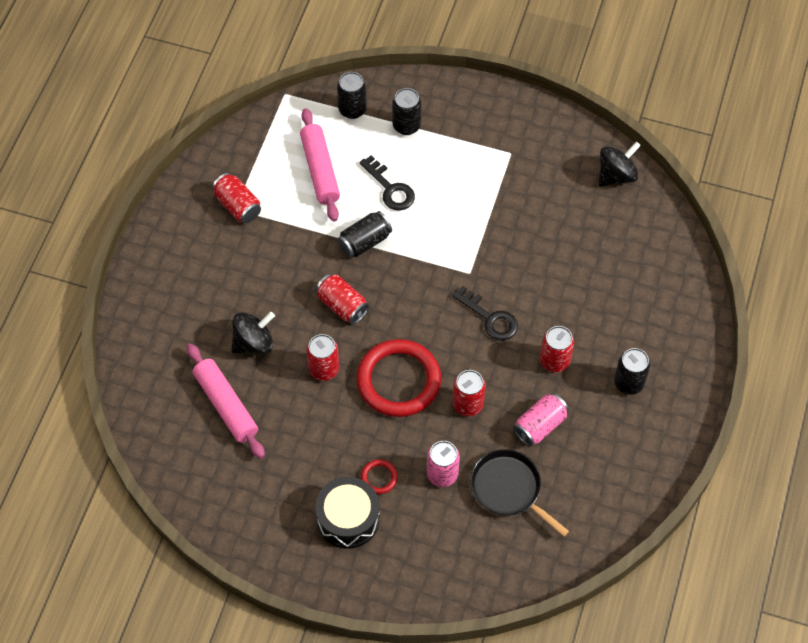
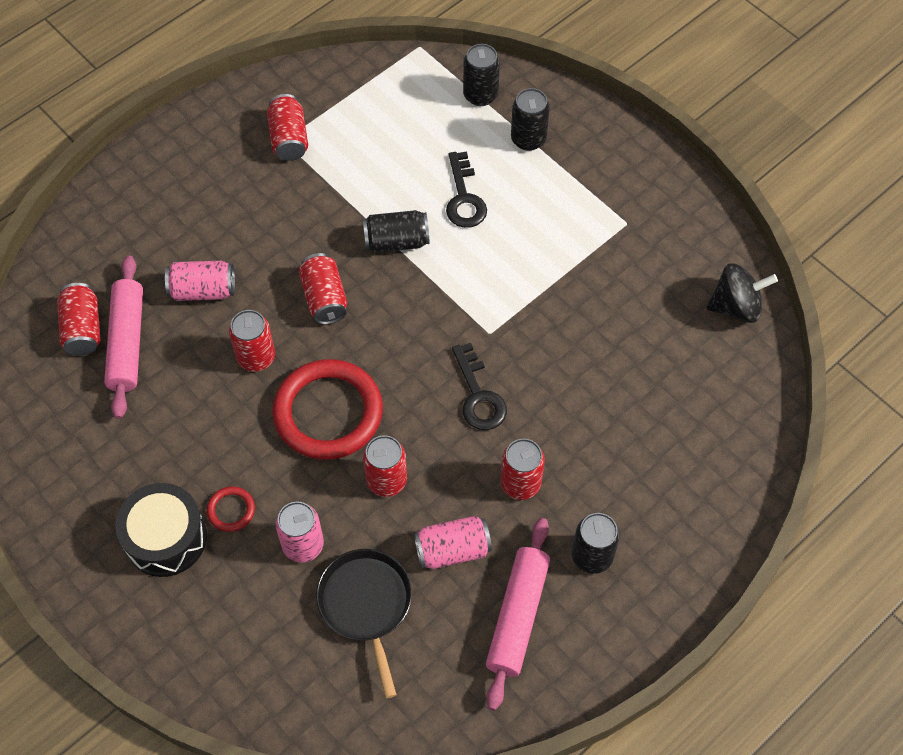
camera: 30 degrees right, 0 degrees up
black spinning top [231,312,275,354] -> pink can [165,261,235,301]
pink rolling pin [300,108,340,222] -> pink rolling pin moved to [486,518,550,710]
none -> red can [57,283,100,356]

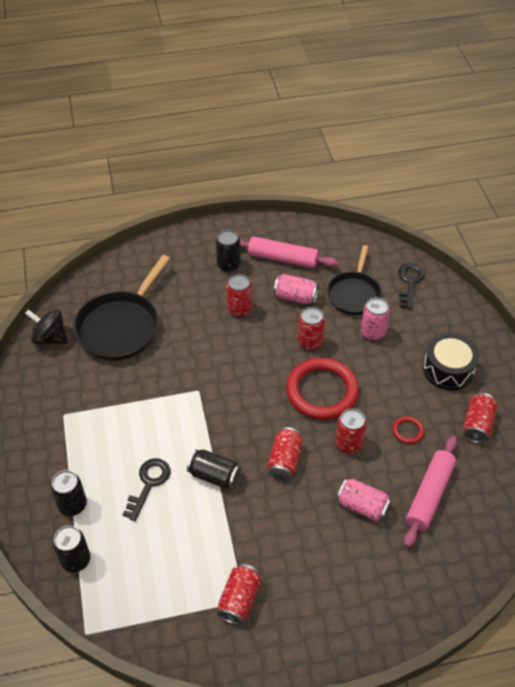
camera: 150 degrees left, 10 degrees down
red can [57,283,100,356] -> red can moved to [463,393,497,443]
red ring [207,486,255,532] -> red ring moved to [392,416,424,444]
black key [452,343,507,430] -> black key moved to [398,263,425,310]
pink rolling pin [486,518,550,710] -> pink rolling pin turned 60 degrees clockwise [240,236,338,268]
none -> black pan [73,255,170,361]

